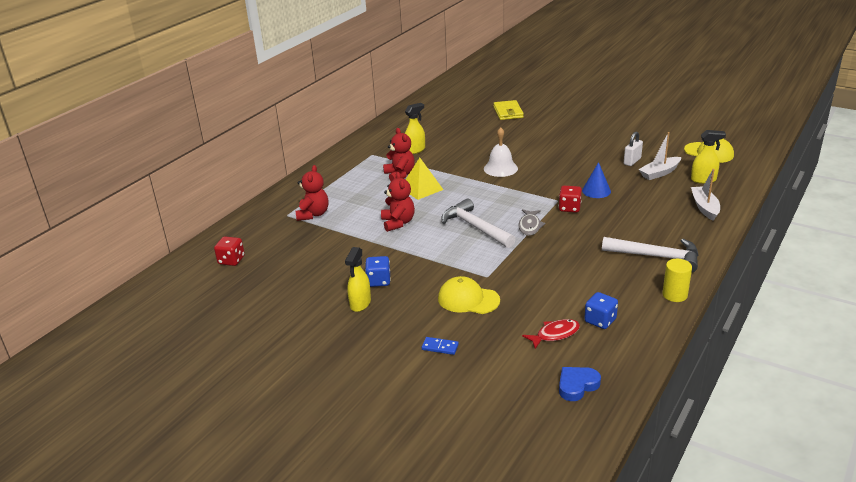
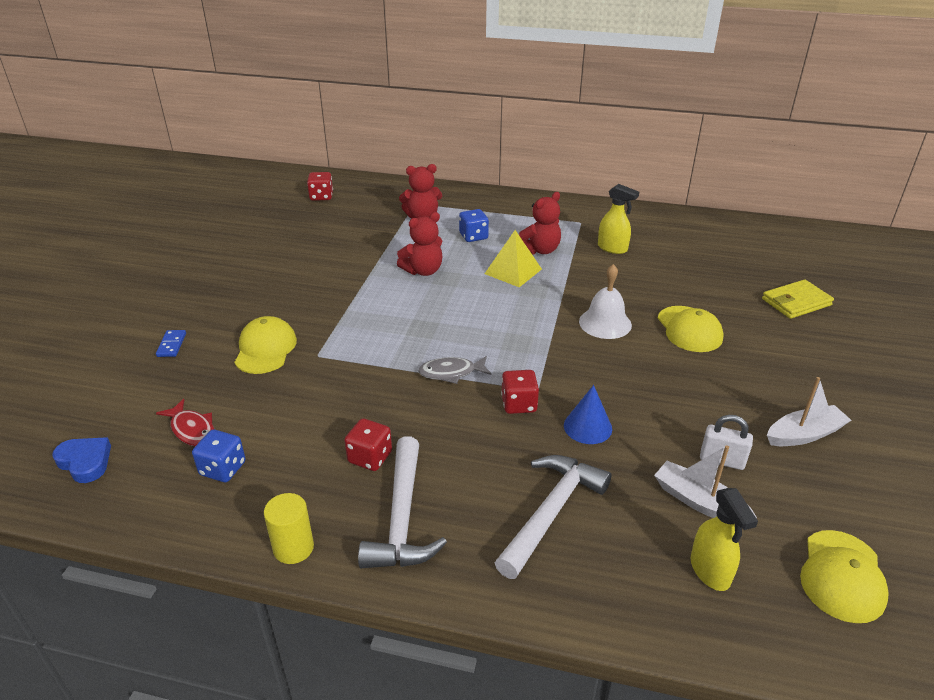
camera: 70 degrees right, 5 degrees up
yellow spray bottle [345,247,371,312] -> none
blue dice [365,256,391,287] -> blue dice moved to [459,209,489,242]
white hammer [441,198,516,248] -> white hammer moved to [495,455,612,579]
white boat [691,169,720,221] -> white boat moved to [767,377,851,446]
none -> red dice [344,418,392,471]
none -> yellow cap [657,306,724,352]

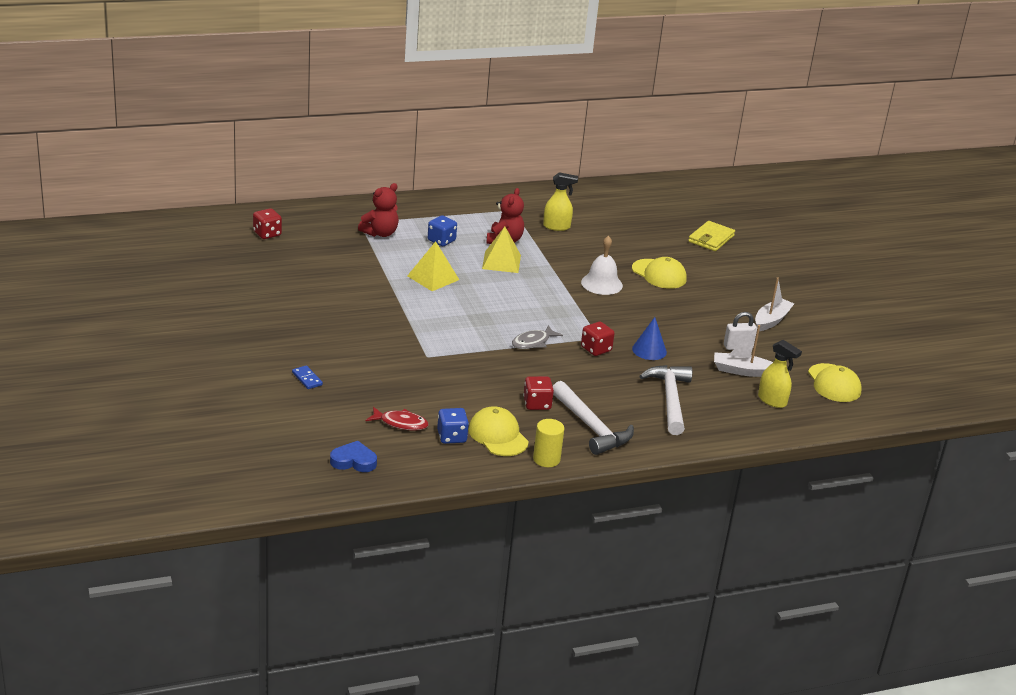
camera: 35 degrees left, 5 degrees down
yellow cap [234,316,297,374] -> yellow cap moved to [468,406,529,456]
red teddy bear [397,212,442,276] -> yellow pyramid [407,241,459,291]

